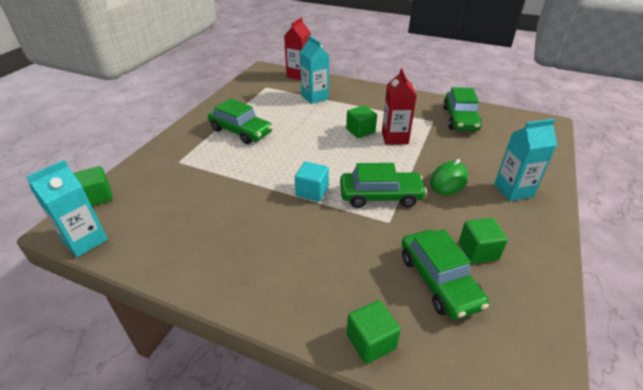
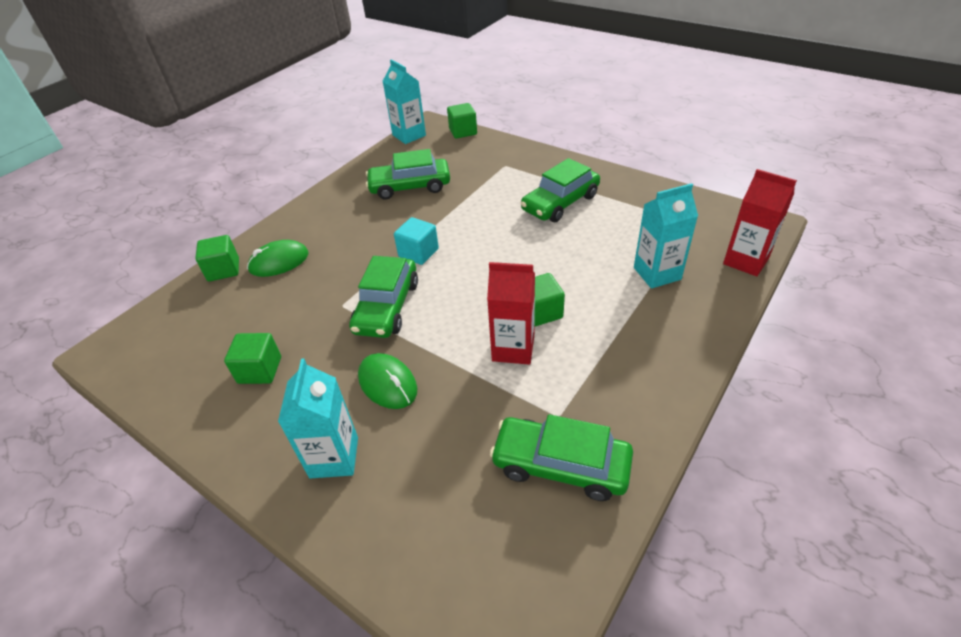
camera: 105 degrees right, 5 degrees up
green car [402,229,489,320] -> green car moved to [366,149,450,199]
none -> green mouse [247,240,309,277]

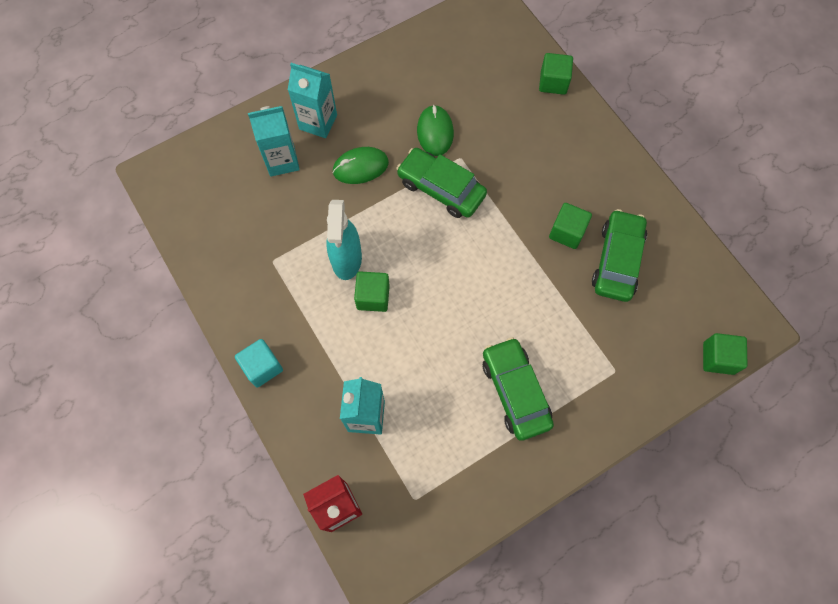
camera: 110 degrees right, 25 degrees up
green cube [224,333,281,384] -> green cube moved to [549,203,592,249]
green mouse [247,240,309,277] -> green mouse moved to [417,105,454,156]
turquoise carton [383,59,426,144] -> turquoise carton moved to [248,106,300,177]
turquoise cube [394,217,439,265] -> turquoise cube moved to [235,339,283,388]
red carton [487,262,535,365] -> turquoise spray bottle [326,200,362,280]
green car [490,414,633,501] -> none

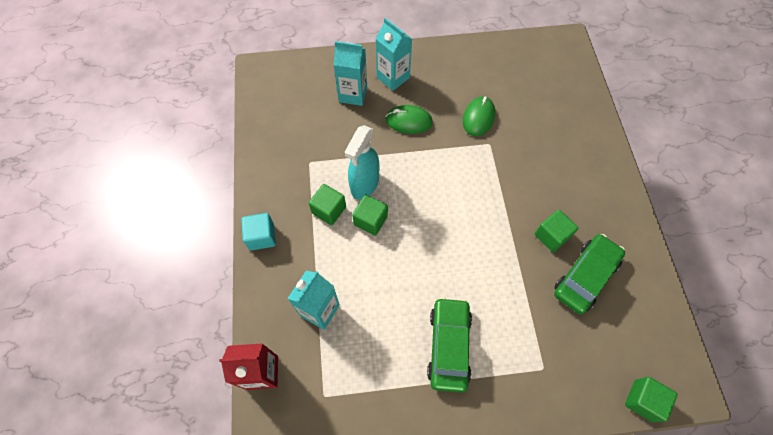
camera: 25 degrees right, 5 degrees down
green car [396,148,487,218] -> none
green cube [539,53,573,95] -> green cube moved to [309,184,346,225]

